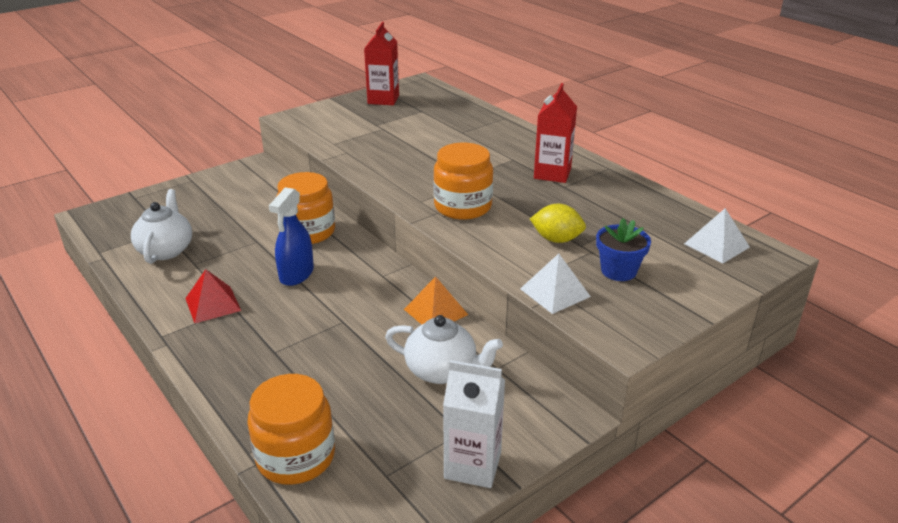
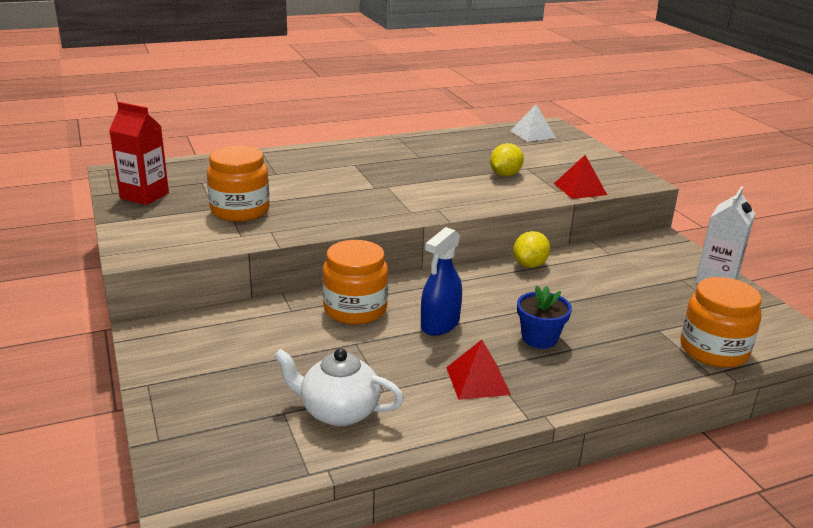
camera: 75 degrees left, 5 degrees down
blue spray bottle [269,187,314,286] -> blue spray bottle turned 90 degrees clockwise [421,227,462,336]
white teapot [385,315,503,384] -> none
orange pyramid [404,276,468,325] -> yellow lemon [513,231,550,268]
orange jar [433,143,493,220] -> orange jar moved to [207,146,270,222]
white pyramid [520,254,591,314] -> red pyramid [554,155,607,199]
red carton [534,83,577,183] -> none
blue flower pot [596,218,651,281] -> blue flower pot moved to [517,285,572,349]

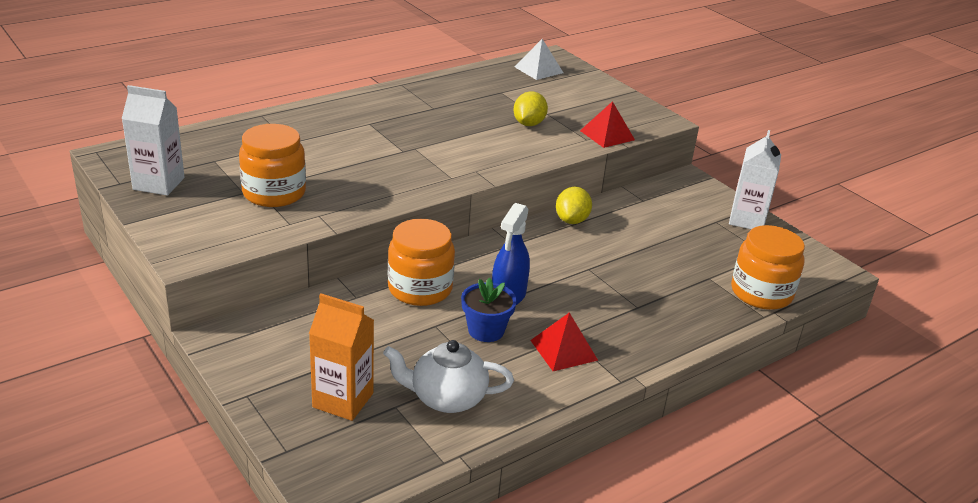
camera: 15 degrees left, 5 degrees up
red carton [109,102,169,205] -> white carton [122,85,185,196]
blue flower pot [517,285,572,349] -> blue flower pot moved to [461,277,517,342]
none -> orange carton [309,294,374,421]

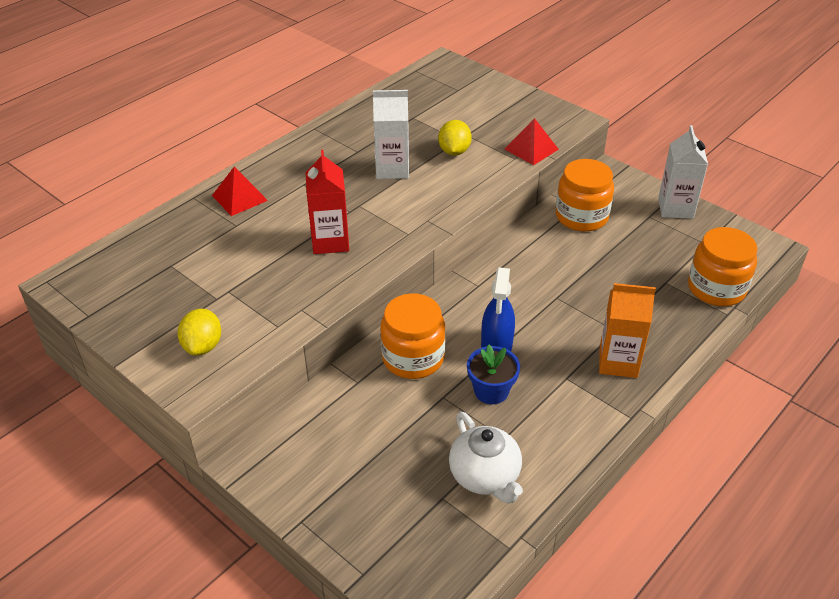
camera: 10 degrees left, 10 degrees up
white carton [122,85,185,196] -> white carton moved to [373,90,409,179]
orange jar [239,124,306,207] -> orange jar moved to [556,159,614,232]
orange carton [309,294,374,421] -> orange carton moved to [599,283,656,378]
white teapot [383,340,514,413] -> white teapot turned 105 degrees counterclockwise [449,411,523,504]
white pyramid [515,39,563,80] -> none
red pyramid [530,312,598,371] -> red pyramid moved to [212,167,268,216]
yellow lemon [556,187,592,224] -> yellow lemon moved to [178,309,221,355]
none -> red carton [305,150,349,254]

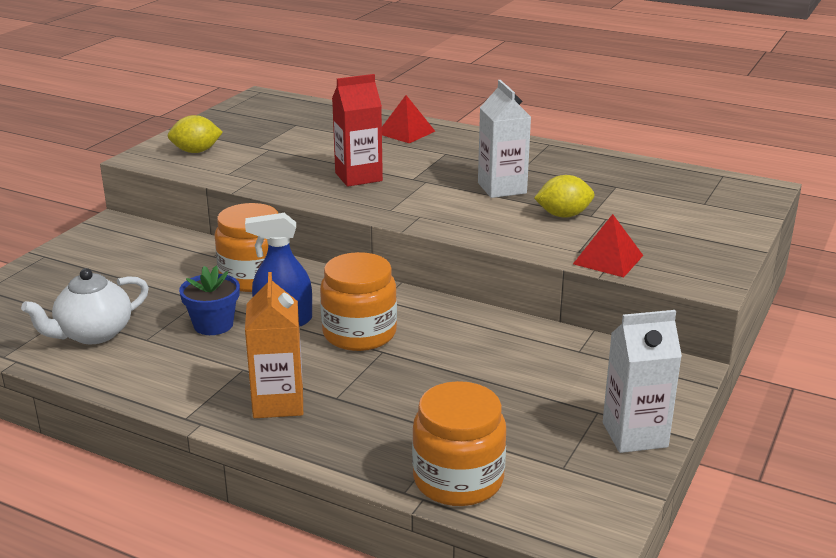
camera: 75 degrees right, 15 degrees down
orange jar [556,159,614,232] -> orange jar moved to [320,252,397,351]

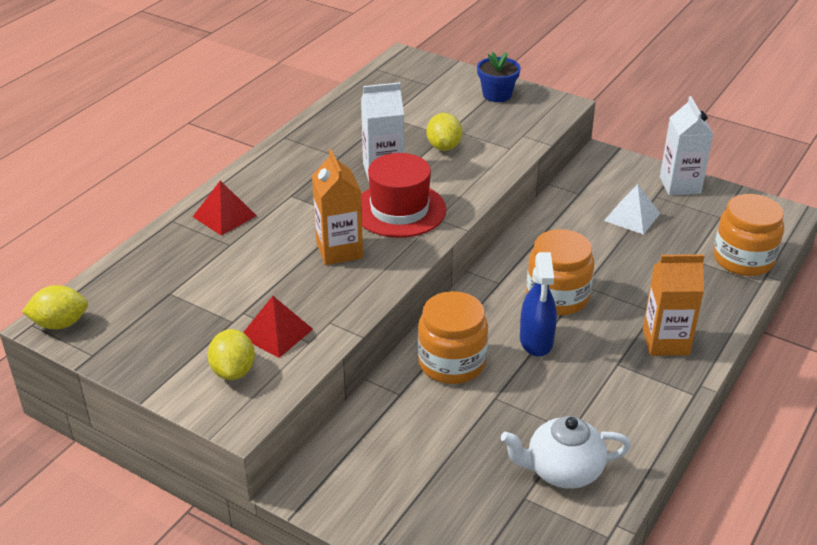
camera: 85 degrees left, 10 degrees up
white teapot [21,268,149,344] -> white teapot turned 120 degrees clockwise [501,416,631,489]
blue flower pot [179,266,240,335] -> blue flower pot moved to [477,52,521,102]
red carton [332,74,383,187] -> orange carton [312,149,363,265]
red pyramid [573,214,644,277] -> red pyramid moved to [243,296,313,358]
none -> yellow lemon [22,285,88,330]
none -> red hat [361,153,446,238]
none -> white pyramid [604,184,661,235]

